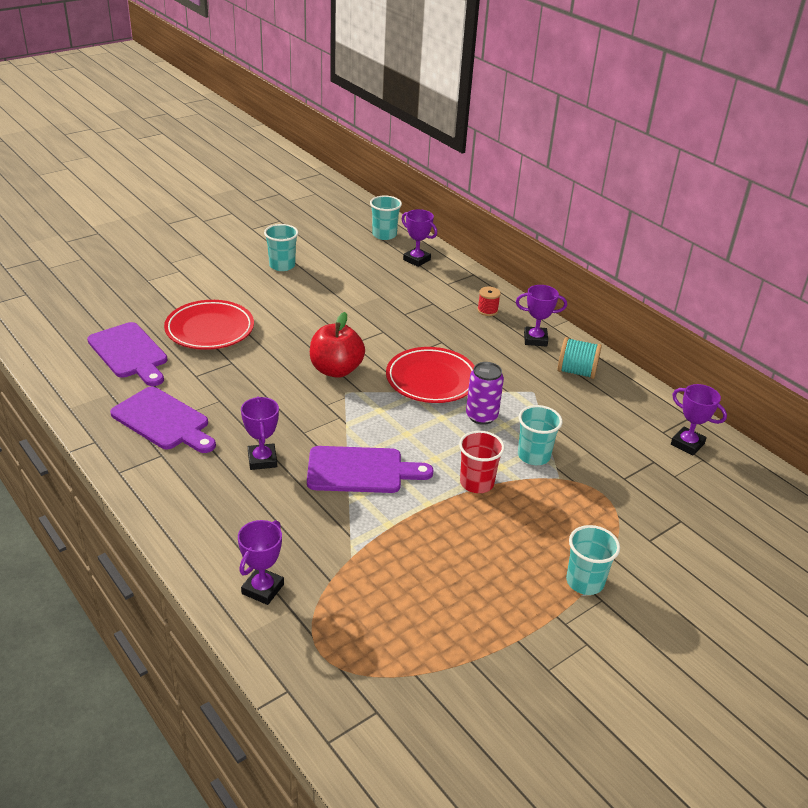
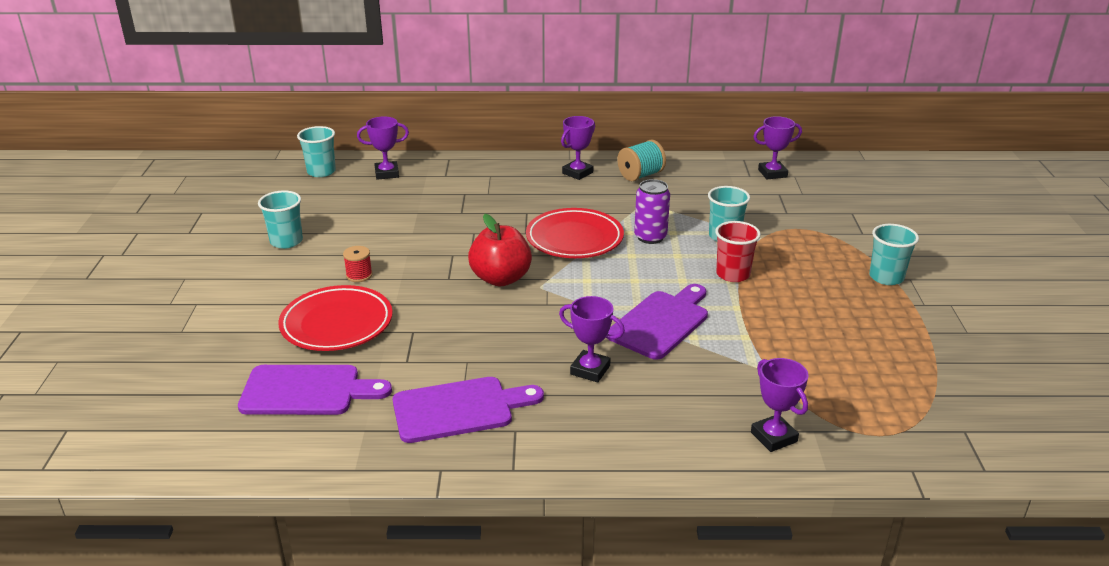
camera: 50 degrees left, 5 degrees down
red spool [477,287,501,316] -> red spool moved to [343,246,372,282]

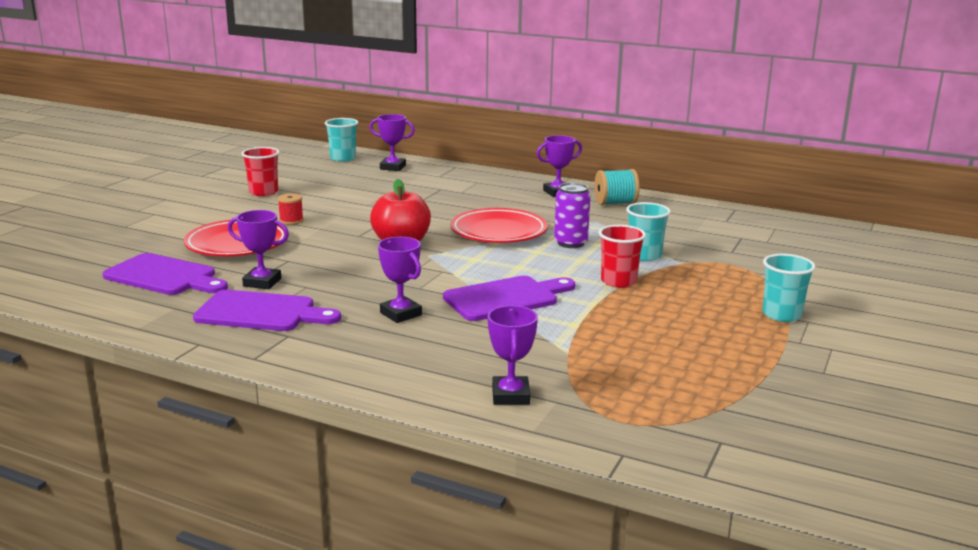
camera: 25 degrees right, 10 degrees down
turquoise cup [258,190,303,249] -> red cup [241,147,280,196]
purple trophy [753,116,802,179] -> purple trophy moved to [228,210,289,289]

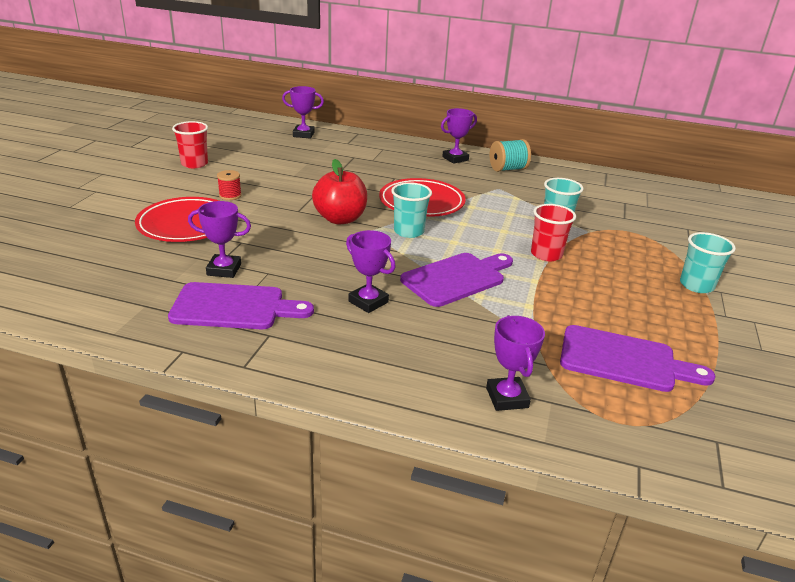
camera: 10 degrees left, 10 degrees up
purple cutting board [102,253,228,295] -> purple cutting board moved to [560,325,715,392]
turquoise cup [325,118,358,162] -> turquoise cup moved to [391,182,432,238]
purple can [554,183,590,248] -> none

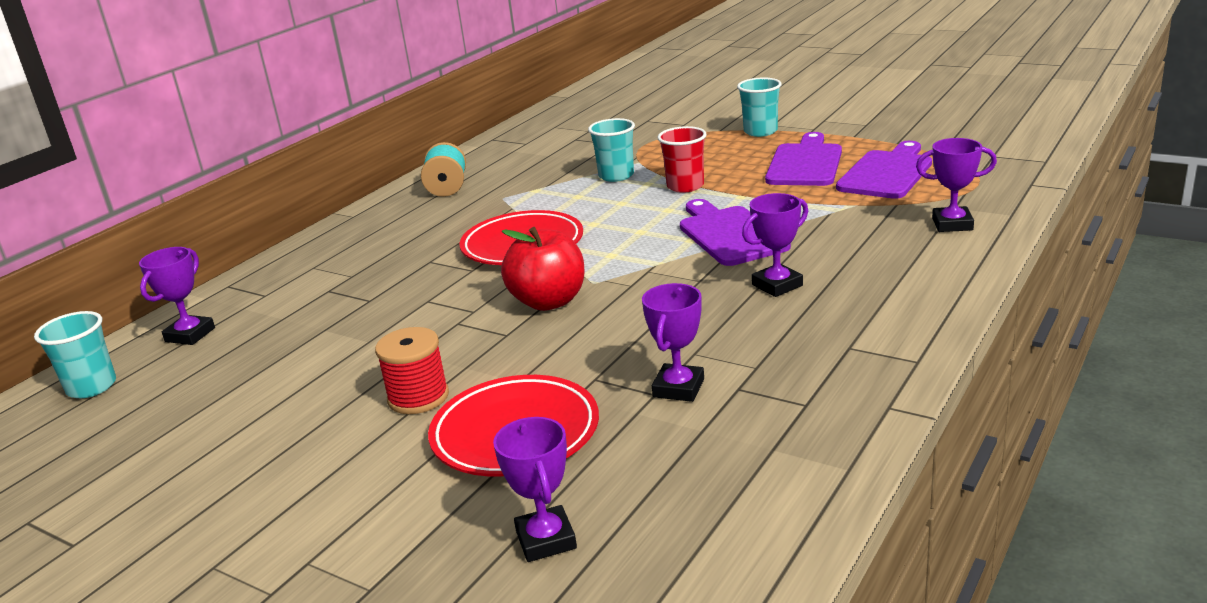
camera: 70 degrees left, 5 degrees down
purple cutting board [168,282,314,329] -> purple cutting board moved to [765,132,842,186]
red cup [172,121,208,168] -> none
red spool [217,170,242,200] -> red spool [375,327,449,414], size x1.54
turquoise cup [391,182,432,238] -> turquoise cup moved to [34,311,116,398]
purple trophy [441,108,477,164] -> purple trophy moved to [493,417,577,562]

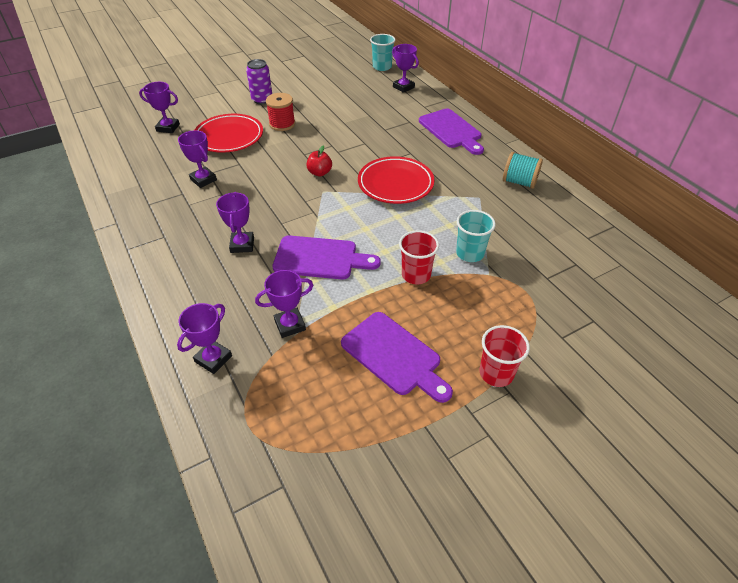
camera: 115 degrees right, 20 degrees up
red apple [501,227,585,311] -> red apple [306,146,332,176], size x0.57
turquoise cup [737,77,782,137] -> red cup [479,325,530,387]
purple cutting board [836,141,932,199] -> purple cutting board moved to [419,109,484,155]
none -> purple can [246,59,272,104]
none -> purple trophy [255,270,313,338]

